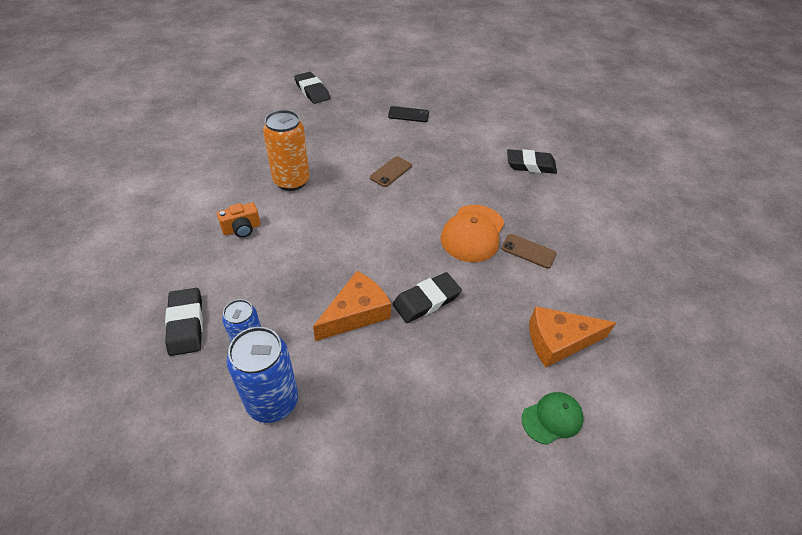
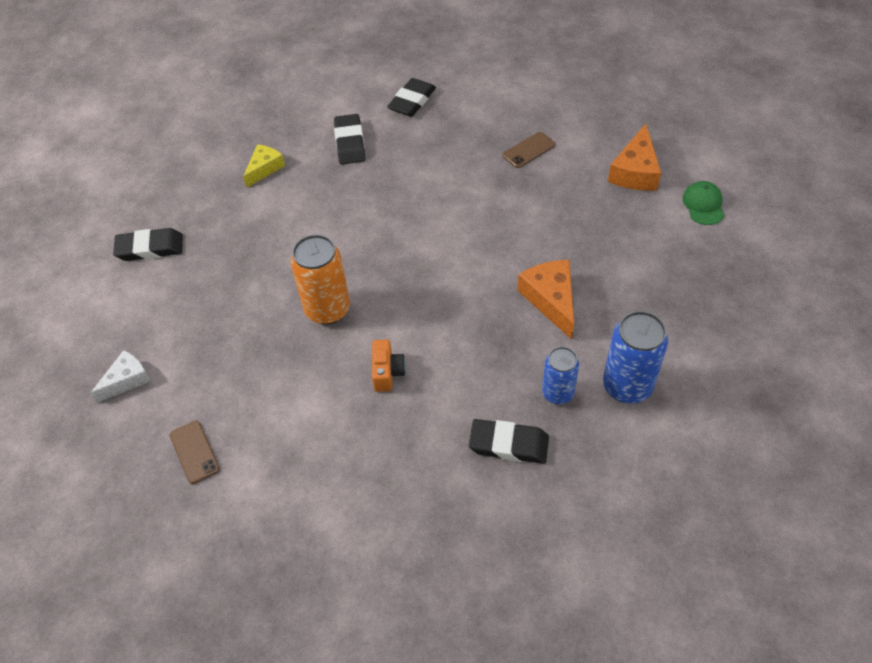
camera: 60 degrees left, 5 degrees up
brown phone [370,156,412,187] -> brown phone moved to [170,420,220,484]
black phone [388,106,429,122] -> yellow cheese [243,144,285,188]
black eraser [393,272,462,323] -> black eraser moved to [334,114,365,164]
orange cap [441,205,505,262] -> none
none -> white cheese [90,350,151,403]

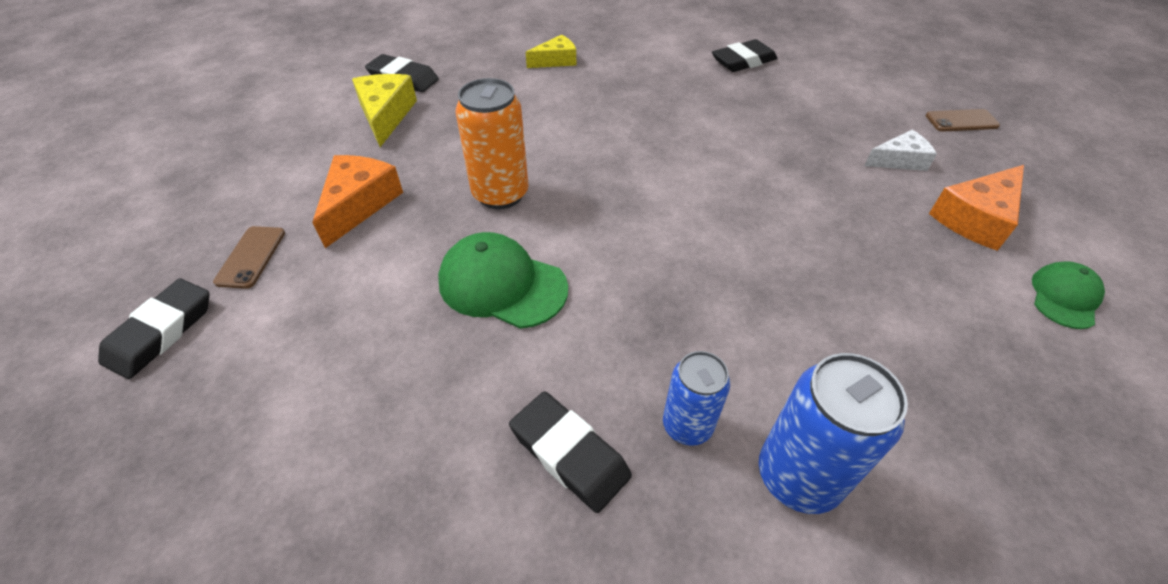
camera: 30 degrees right, 5 degrees down
white cheese [90,350,151,403] -> white cheese moved to [864,130,937,171]
black eraser [334,114,365,164] -> black eraser moved to [98,278,209,379]
orange camera [372,340,406,392] -> green cap [438,232,568,329]
brown phone [502,132,555,168] -> brown phone moved to [926,109,1000,132]
orange cheese [518,260,574,340] -> orange cheese moved to [312,155,403,248]
none -> yellow cheese [352,74,417,147]

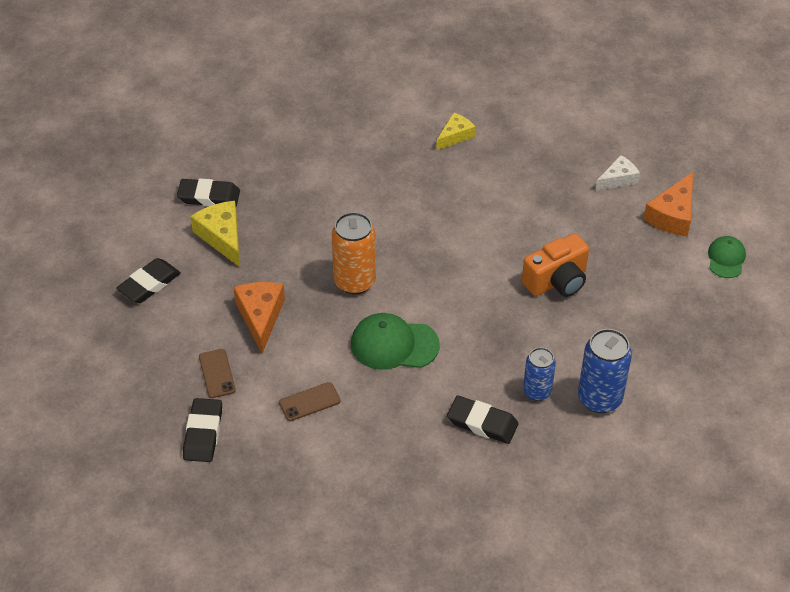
camera: 20 degrees left, 0 degrees up
yellow cheese [526,35,576,68] -> yellow cheese moved to [436,112,476,150]
black eraser [712,39,777,72] -> black eraser moved to [116,258,181,303]
brown phone [926,109,1000,132] -> brown phone moved to [279,382,341,421]
none -> orange camera [522,234,589,297]

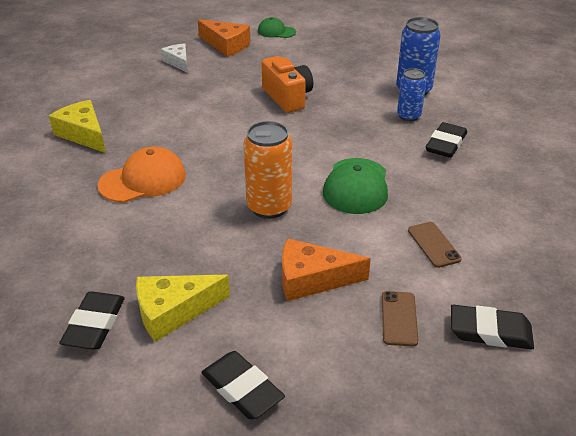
camera: 85 degrees left, 10 degrees down
brown phone [199,349,236,398] -> brown phone turned 75 degrees counterclockwise [382,291,418,346]
yellow cheese [436,112,476,150] -> yellow cheese [49,100,106,153], size x1.51
none -> orange cap [98,147,186,203]

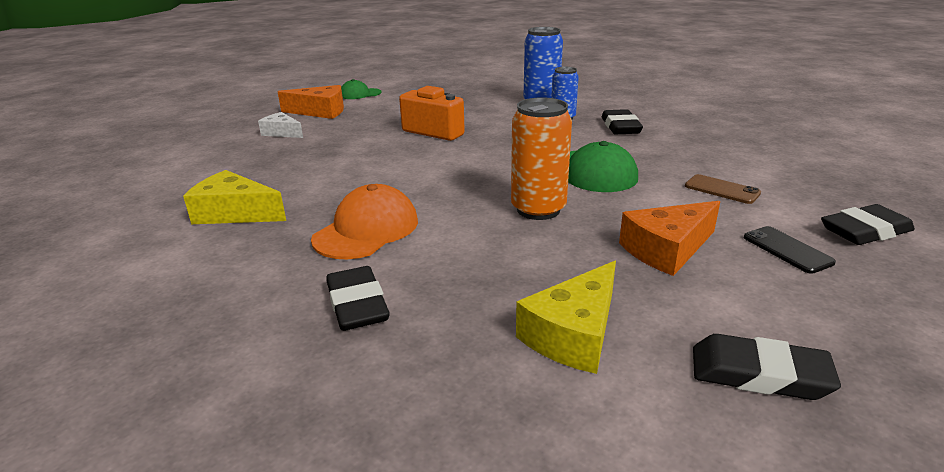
camera: 30 degrees left, 10 degrees down
black eraser [59,291,125,350] -> black eraser moved to [326,266,390,331]
brown phone [382,291,418,346] -> black phone [744,226,836,274]

